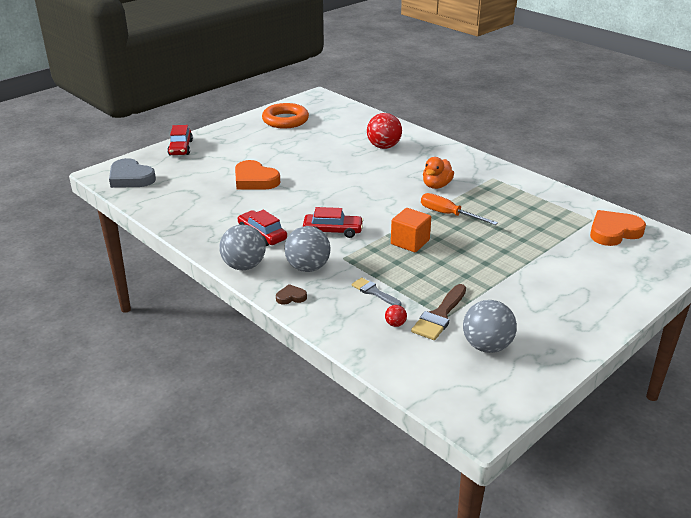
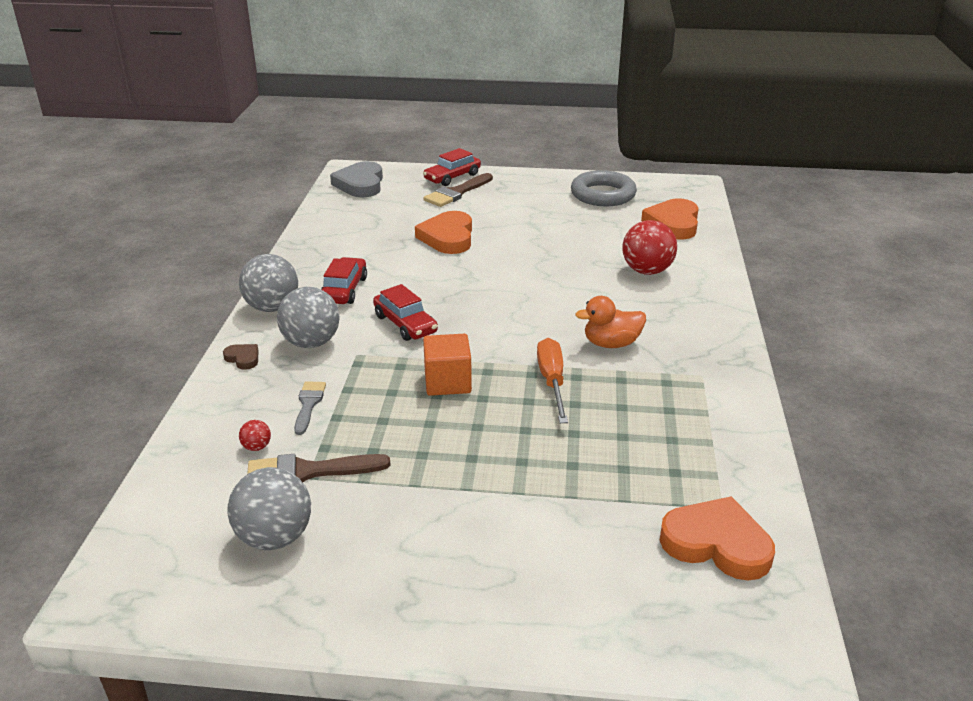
camera: 50 degrees right, 0 degrees up
orange ring [262,103,309,129] -> grey ring [571,170,637,206]
none -> brown brush [423,173,493,207]
none -> orange heart [641,199,699,239]

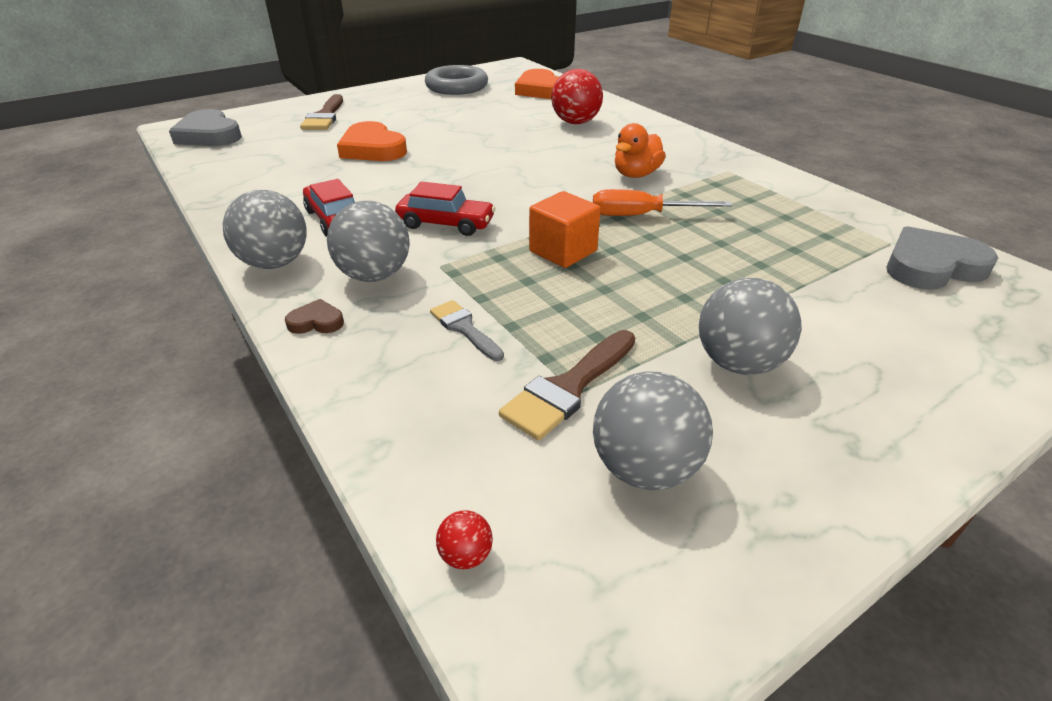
camera: 40 degrees left, 5 degrees up
red ball [239,420,271,451] -> red ball moved to [436,510,493,569]
red car [423,148,481,186] -> none
orange screwdriver [537,338,568,423] -> orange screwdriver turned 45 degrees counterclockwise [593,189,732,216]
orange heart [660,496,775,580] -> grey heart [886,226,998,290]
none -> grey ball [699,278,801,375]

